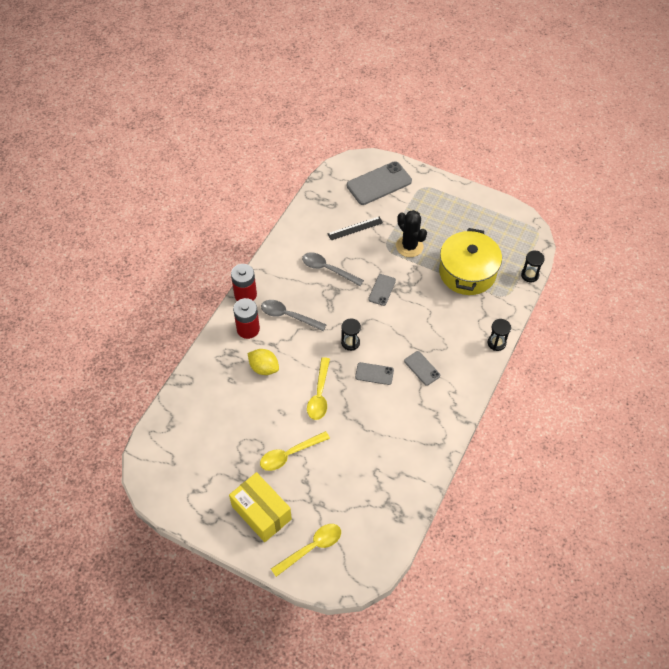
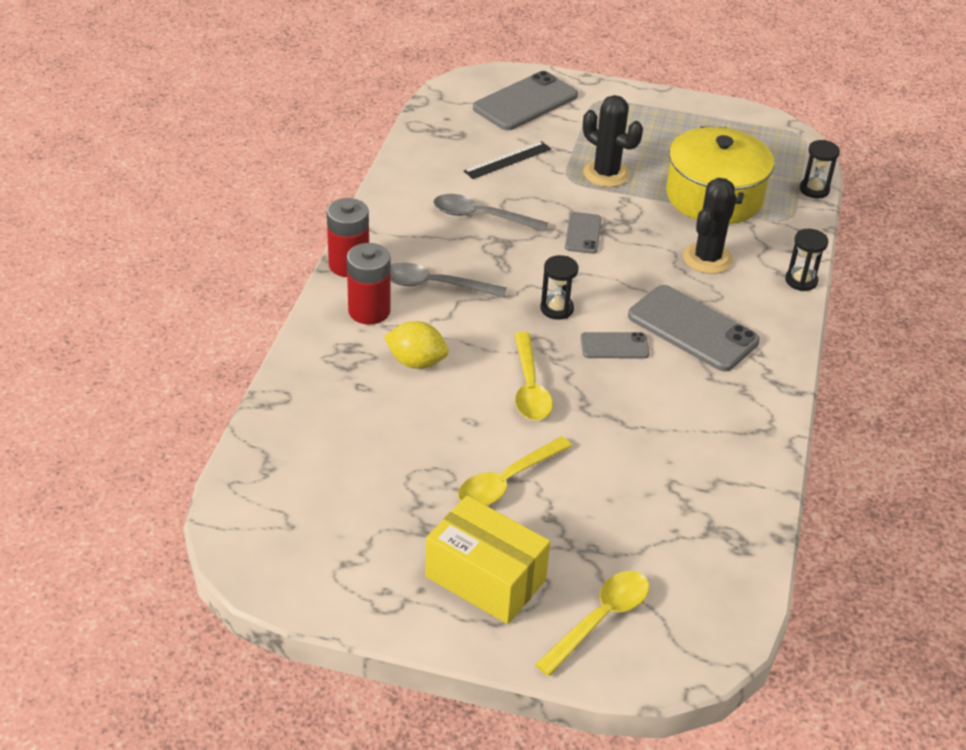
camera: 15 degrees left, 15 degrees down
grey phone [404,351,440,386] -> grey phone [628,285,760,371], size x1.89
none -> black cactus [683,178,737,274]

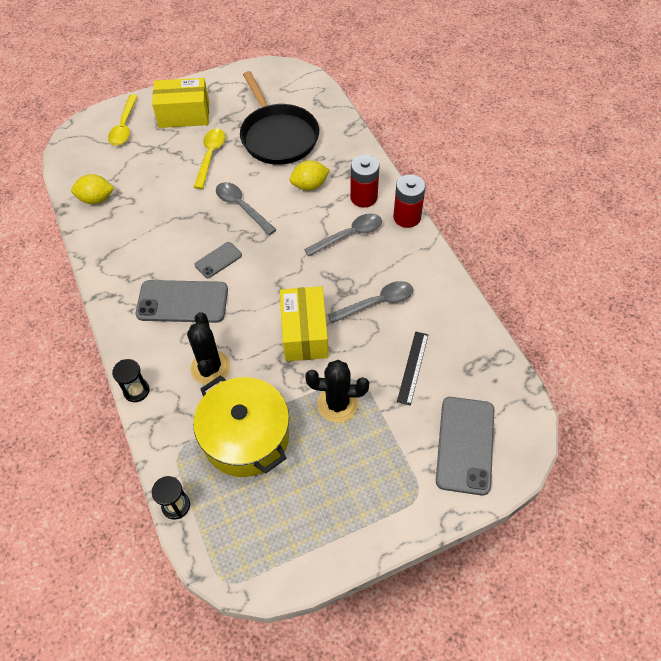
camera: 145 degrees right, 15 degrees up
yellow spoon [514,332,553,420] -> grey spoon [216,182,277,235]
black hourglass [540,255,578,320] -> none
grey phone [565,212,602,254] -> yellow box [280,286,328,361]
none -> yellow lemon [71,174,114,204]
none -> black pan [240,71,319,165]

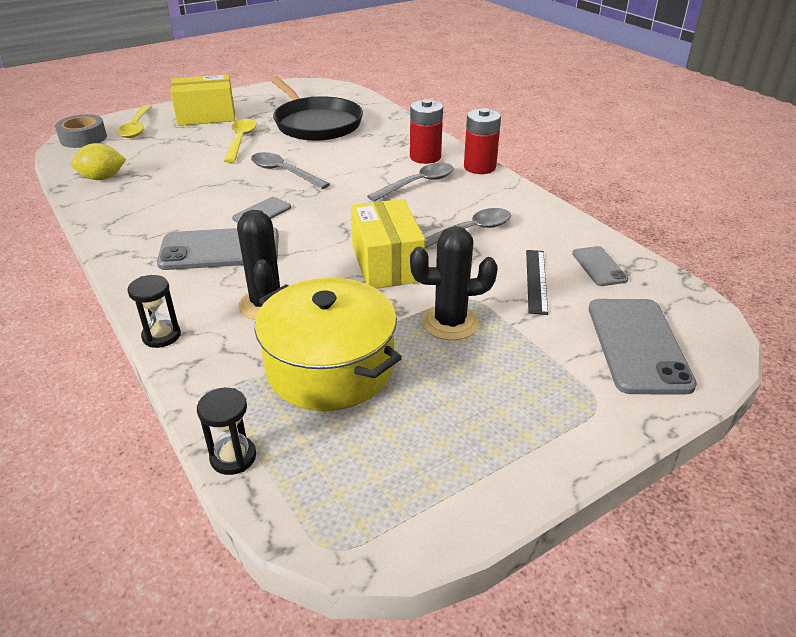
camera: 10 degrees left, 20 degrees down
yellow lemon [290,160,330,191] -> none
none -> grey tape [55,114,107,148]
none -> grey phone [572,246,628,286]

